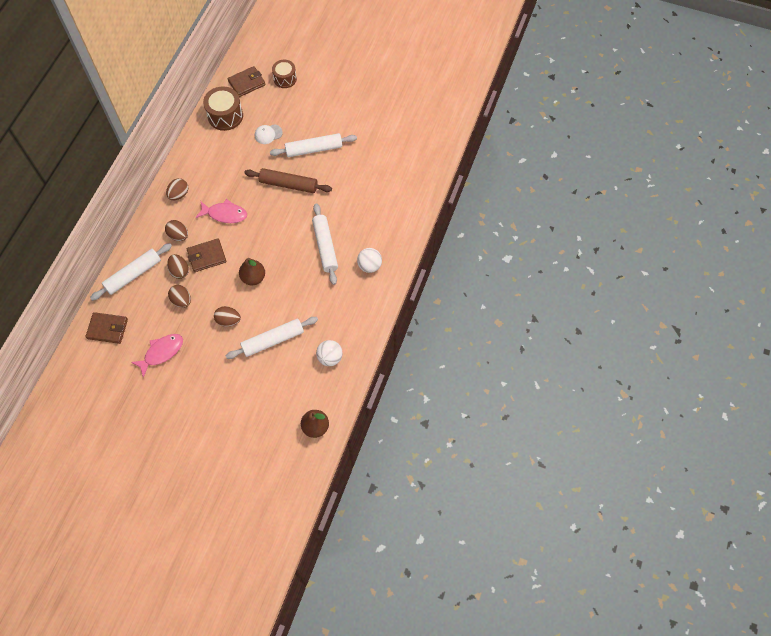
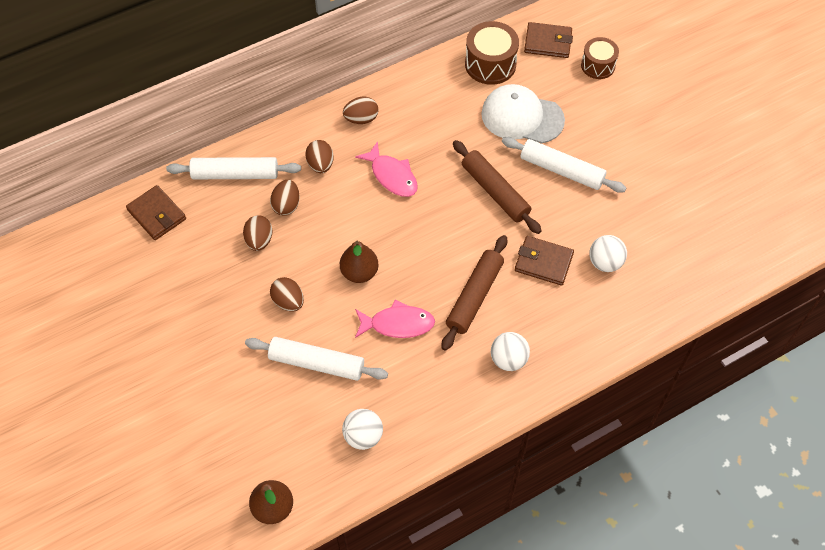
camera: 40 degrees right, 5 degrees down
pink fish [131,334,183,378] -> pink fish moved to [355,300,435,338]
brown wallet [187,238,226,272] -> brown wallet moved to [515,236,574,286]
white cap [255,124,283,144] -> white cap [481,84,565,143], size x1.99
white rolling pin [312,203,338,285] -> brown rolling pin [442,235,507,351]
none -> white ball [589,235,627,272]

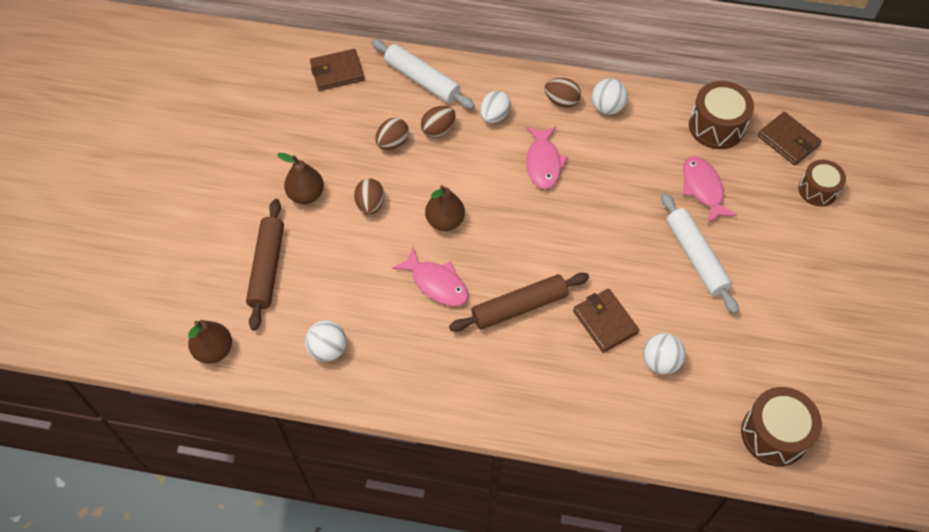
camera: 40 degrees right, 0 degrees up
brown wallet [126,185,186,240] -> brown wallet turned 75 degrees clockwise [310,49,364,91]
white rolling pin [245,337,388,381] -> none
brown egg [305,140,334,173] -> white egg [480,91,511,123]
brown rolling pin [453,140,542,234] -> brown rolling pin moved to [246,199,284,331]
white cap [481,84,565,143] -> pink fish [683,156,737,224]
white ball [491,332,530,371] -> white ball moved to [592,78,628,115]
none -> brown pear [277,153,324,204]
none -> brown drum [741,387,822,467]

